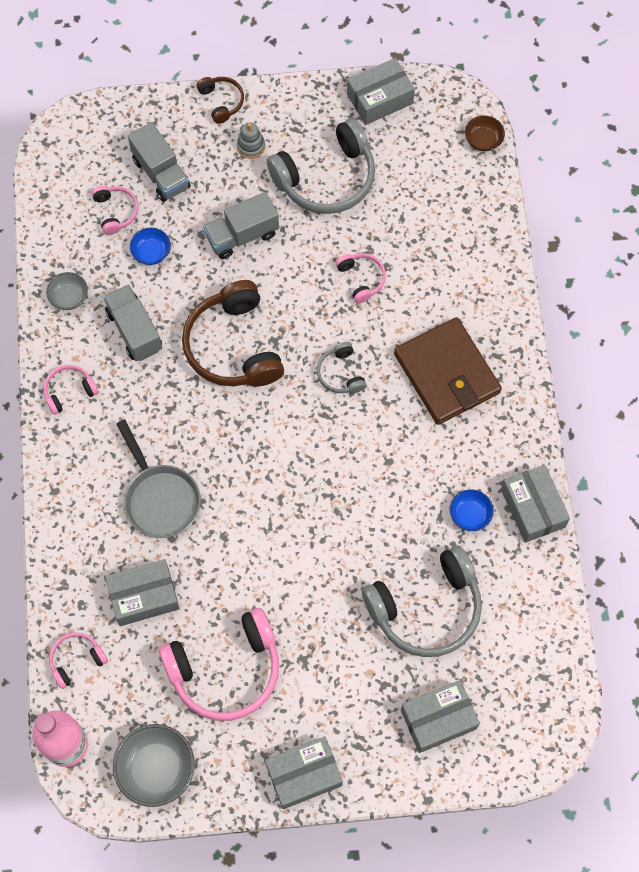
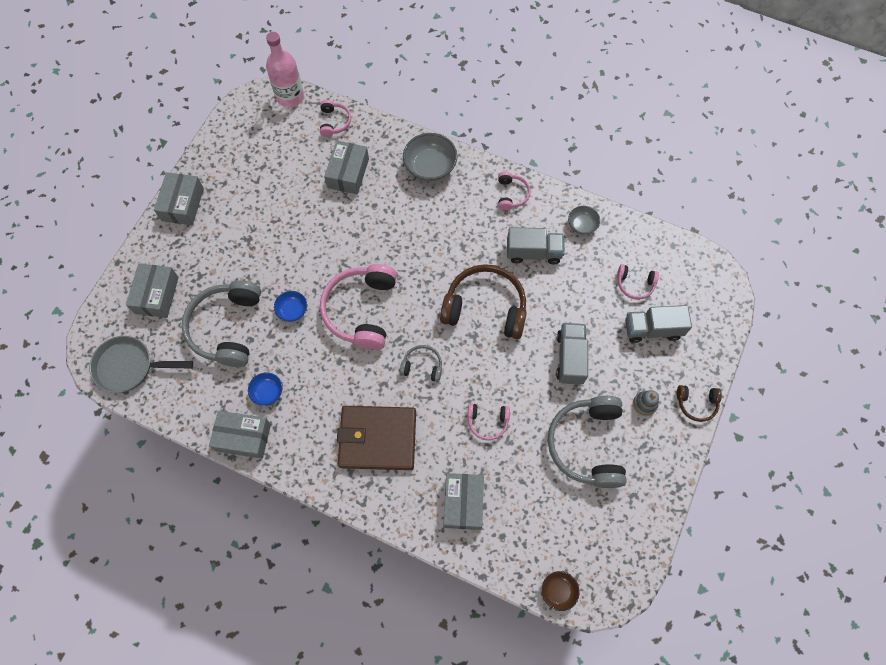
camera: 120 degrees right, 0 degrees up
grey bowl [113,724,195,807] -> grey bowl moved to [403,133,457,182]
grey pan [116,419,201,538] -> grey pan moved to [89,336,193,393]
blue bowl [130,228,171,265] -> blue bowl moved to [274,291,307,322]
pink headphones [159,608,279,721] -> pink headphones moved to [320,264,397,350]
grey box [347,58,415,125] -> grey box moved to [444,473,484,530]

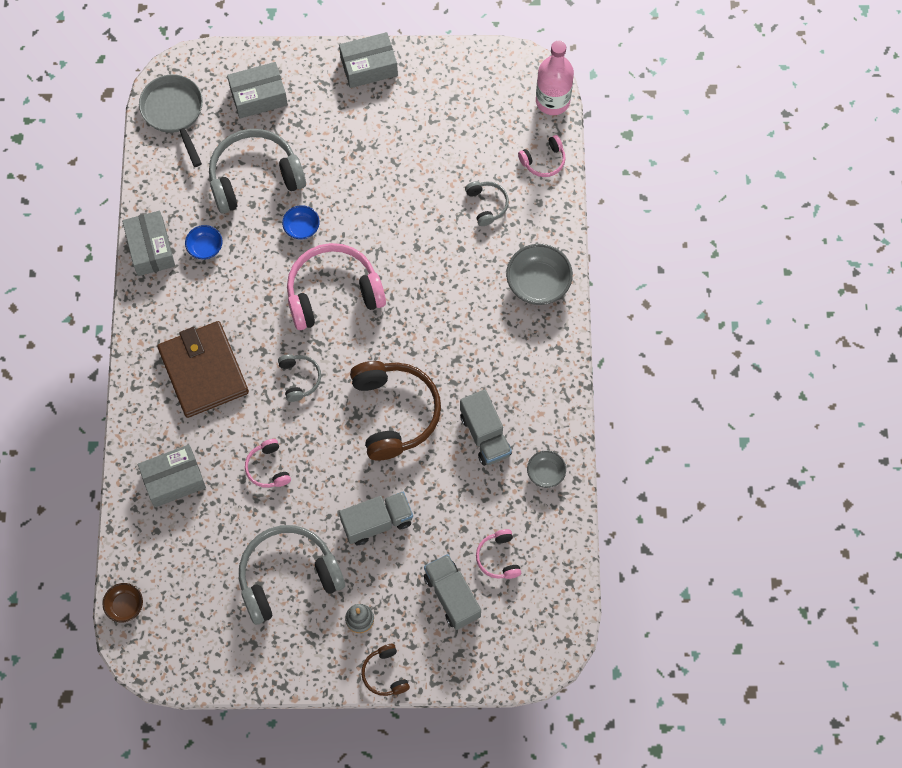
camera: 65 degrees right, 0 degrees up
grey box [324,141,369,194] -> grey headphones [465,181,509,226]
pink headphones [498,172,531,210] -> none

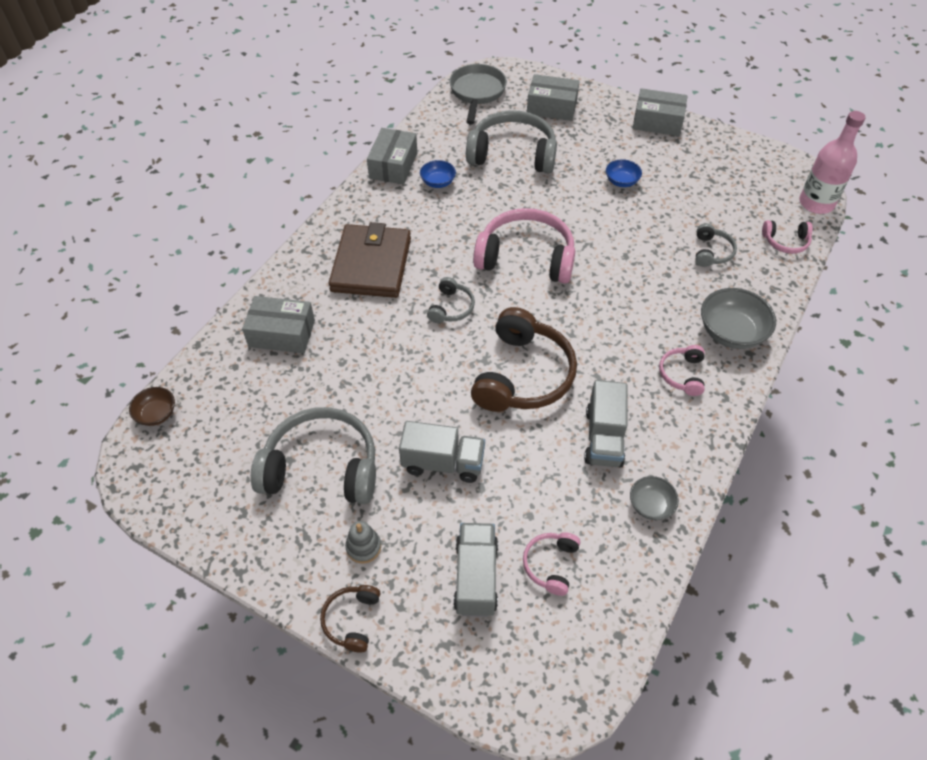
camera: 30 degrees right, 15 degrees down
pink headphones [245,439,291,488] -> pink headphones moved to [659,345,705,396]
blue bowl [282,205,320,240] -> blue bowl moved to [606,159,642,187]

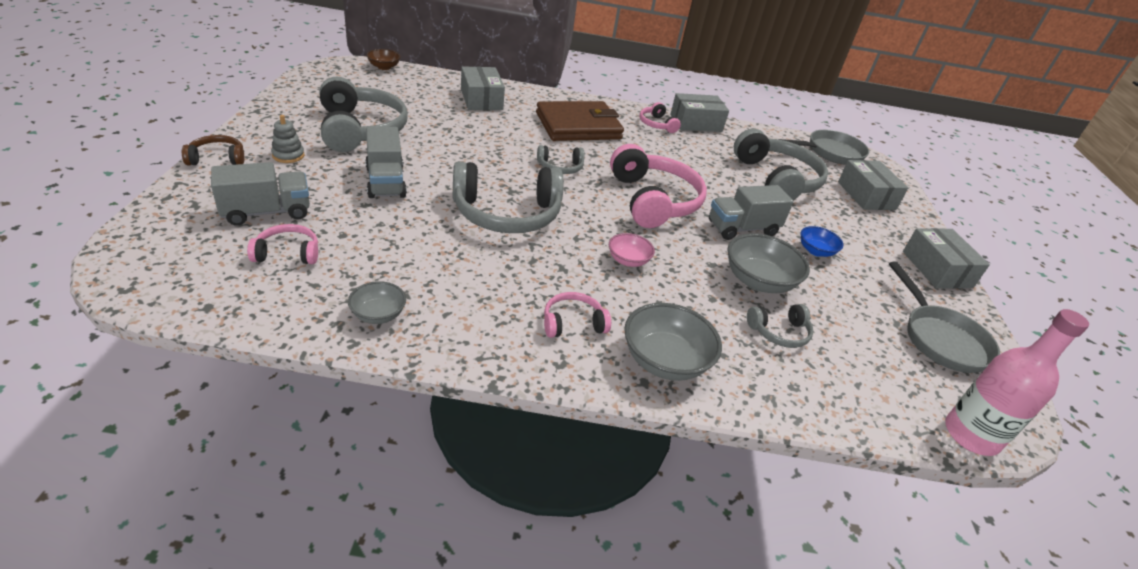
camera: 60 degrees right, 15 degrees down
blue bowl [420,160,456,188] -> none
brown headphones [471,307,577,412] -> grey headphones [453,161,564,233]
grey truck [584,380,628,467] -> grey truck moved to [709,185,794,240]
pink headphones [762,220,813,254] -> pink headphones moved to [639,102,681,133]
none -> pink bowl [609,233,655,267]
none -> grey bowl [727,233,810,293]
none -> grey pan [889,261,1000,373]

